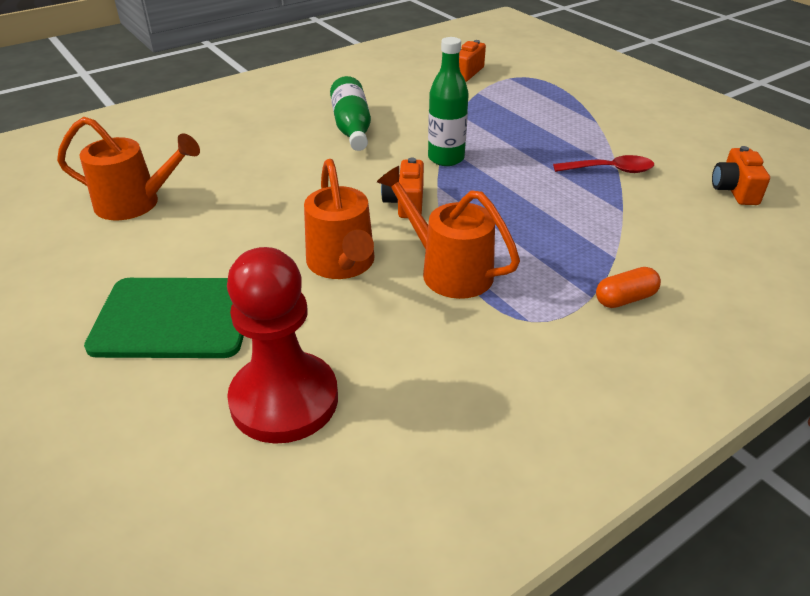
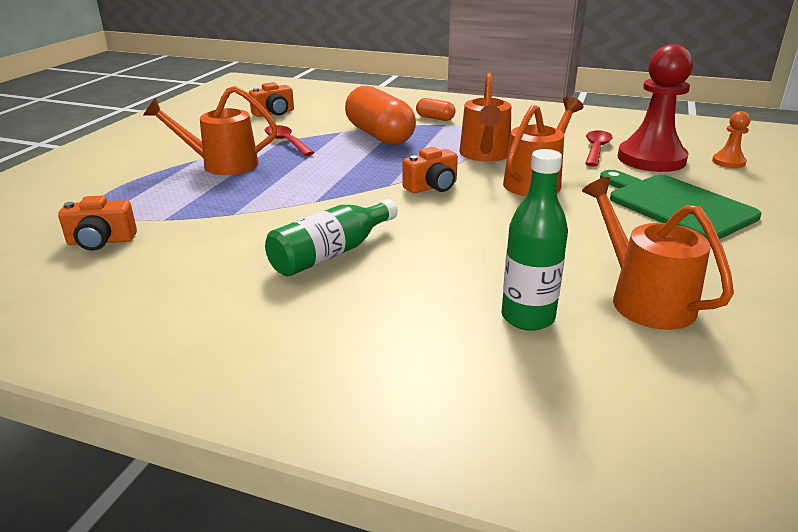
camera: 125 degrees left, 10 degrees down
green bottle [428,37,469,166] -> green bottle moved to [502,149,568,331]
none -> orange watering can [144,86,278,175]
none -> orange capsule [345,86,416,145]
none -> red spoon [585,130,613,167]
none -> orange pawn [712,111,750,168]

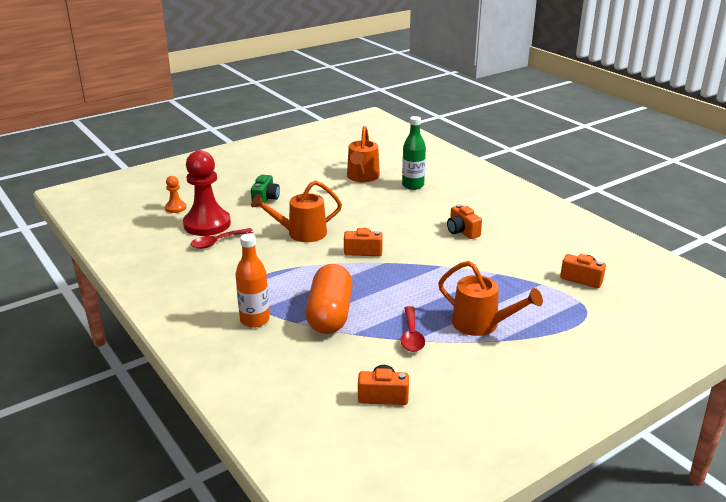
camera: 145 degrees left, 0 degrees up
green bottle [265,199,398,276] -> orange camera [447,204,482,239]
orange capsule [416,98,455,121] -> orange bottle [236,234,270,328]
orange watering can [459,73,511,162] -> none
green cutting board [600,170,761,240] -> green camera [251,175,280,203]

